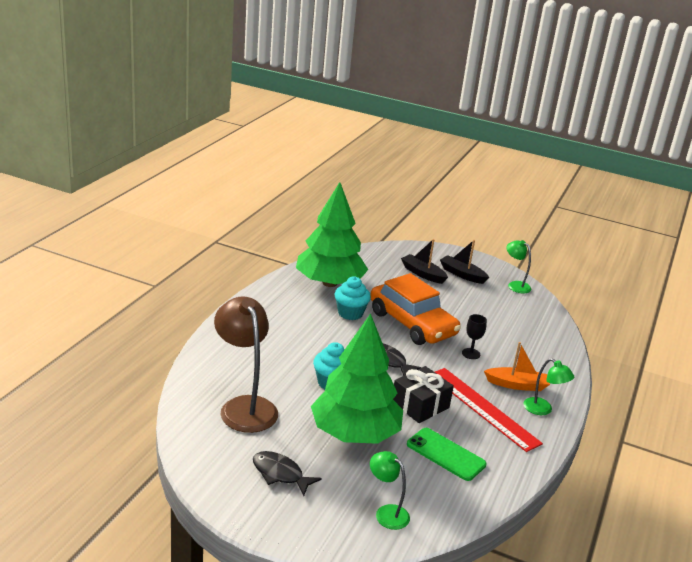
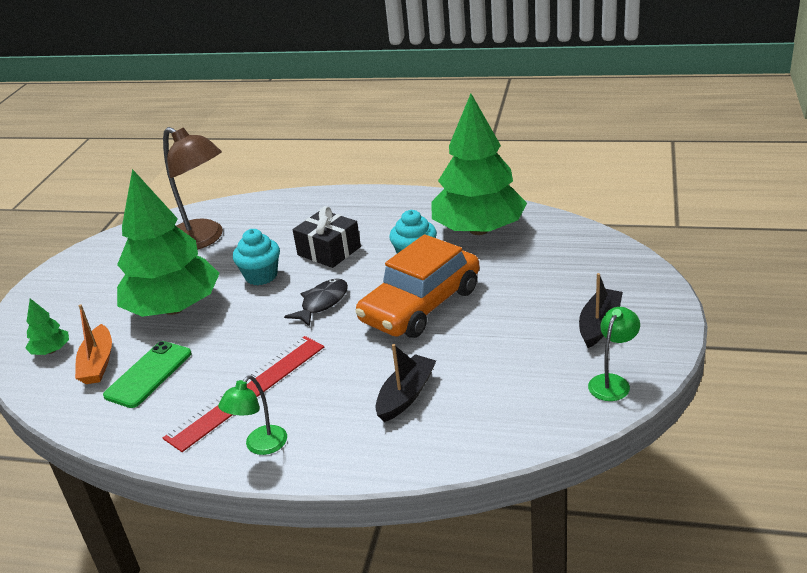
camera: 85 degrees right, 5 degrees up
brown lamp [214,296,278,433] -> brown lamp turned 75 degrees clockwise [163,127,223,250]
black fish [253,451,322,496] -> none
green lamp [370,451,410,530] -> green tree [26,298,69,355]
black gift [393,366,454,423] -> black gift moved to [293,206,361,268]
black boat [401,239,448,284] -> black boat moved to [375,344,436,422]
black goblet [462,314,487,359] -> none
orange boat [484,342,550,391] -> orange boat moved to [75,305,112,384]

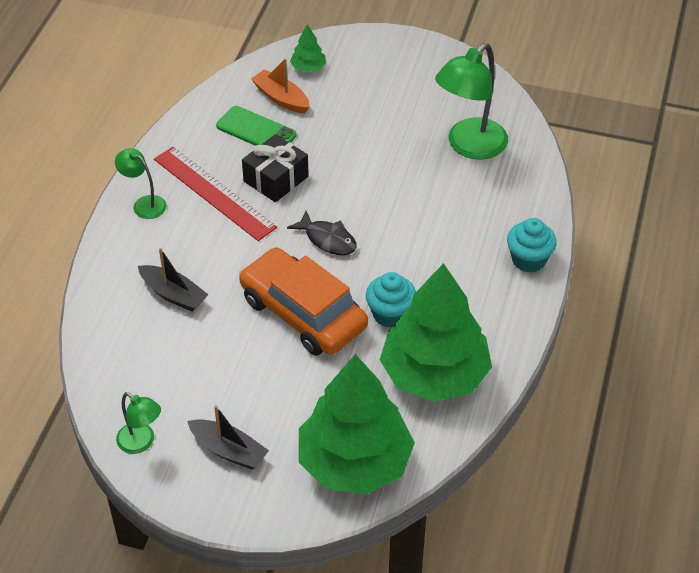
camera: 90 degrees right, 15 degrees up
orange boat [75,305,112,384] -> orange boat turned 45 degrees clockwise [251,58,310,113]
green tree [117,169,220,317] -> green tree moved to [299,354,415,494]
brown lamp [163,127,223,250] -> green lamp [435,43,508,160]
turquoise cupcake [233,229,280,285] -> turquoise cupcake moved to [507,218,557,273]
black gift [293,206,361,268] -> black gift moved to [242,134,309,202]

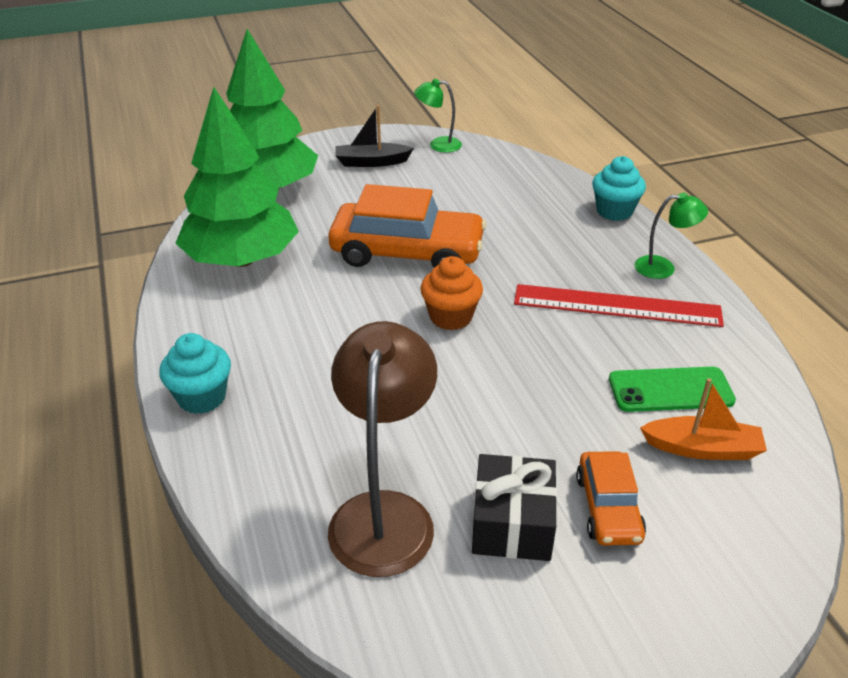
camera: 145 degrees right, 10 degrees down
black boat [138,248,209,312] -> none
black gift [242,134,309,202] -> black gift moved to [472,454,557,561]
black fish [287,211,357,255] -> orange cupcake [420,256,483,330]
green tree [290,24,326,72] -> none
turquoise cupcake [366,272,416,328] -> turquoise cupcake moved to [592,156,646,221]
green lamp [435,43,508,160] -> brown lamp [328,321,437,577]
none -> orange car [576,451,646,546]

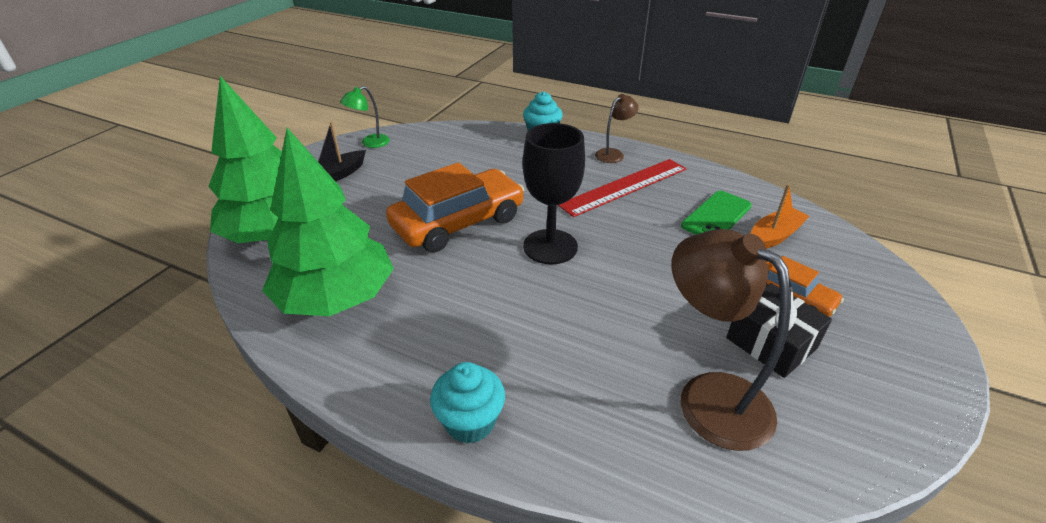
camera: 45 degrees left, 0 degrees up
orange cupcake [420,256,483,330] -> black goblet [523,123,585,265]
green lamp [634,193,708,279] -> brown lamp [595,94,638,163]

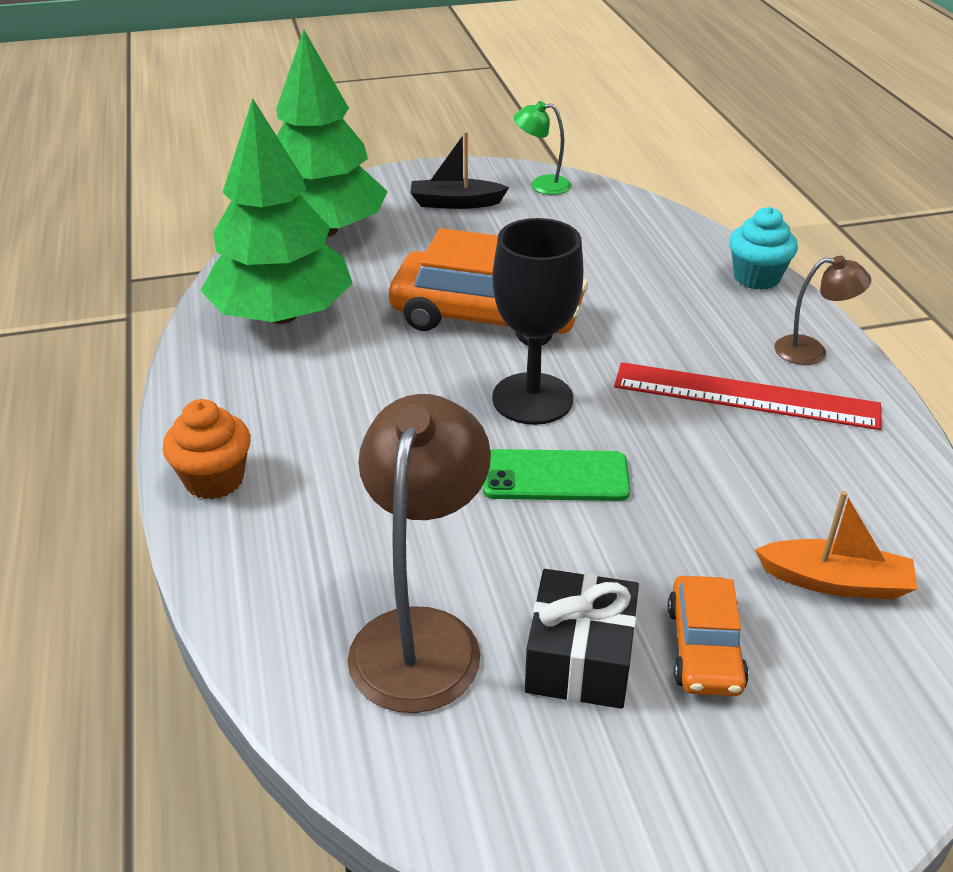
camera: 50 degrees right, 0 degrees up
turquoise cupcake [430,362,505,444] -> orange cupcake [163,399,250,499]
green phone [681,191,752,234] -> green phone moved to [483,449,630,501]

